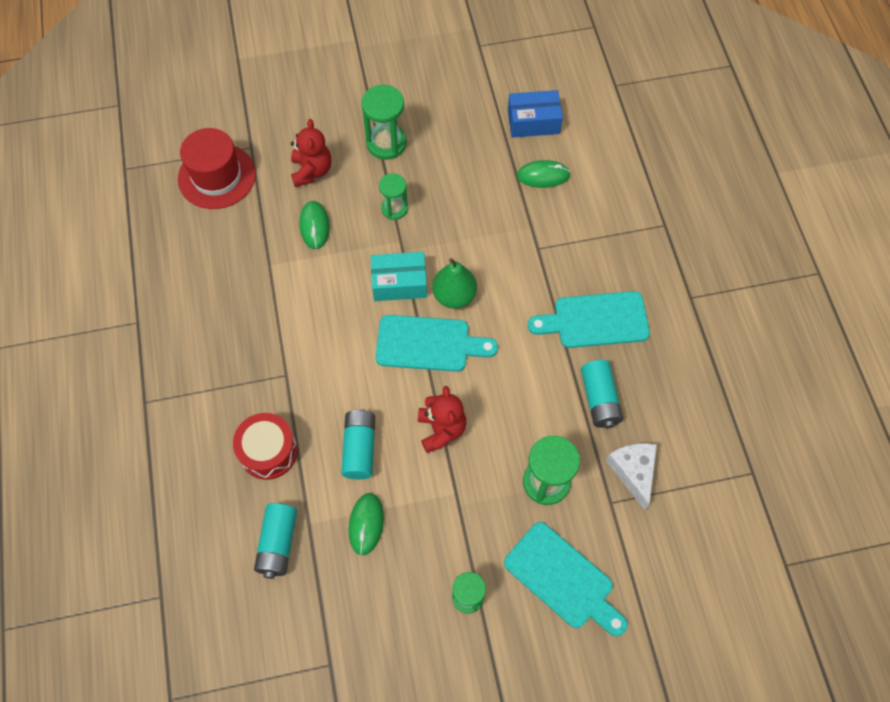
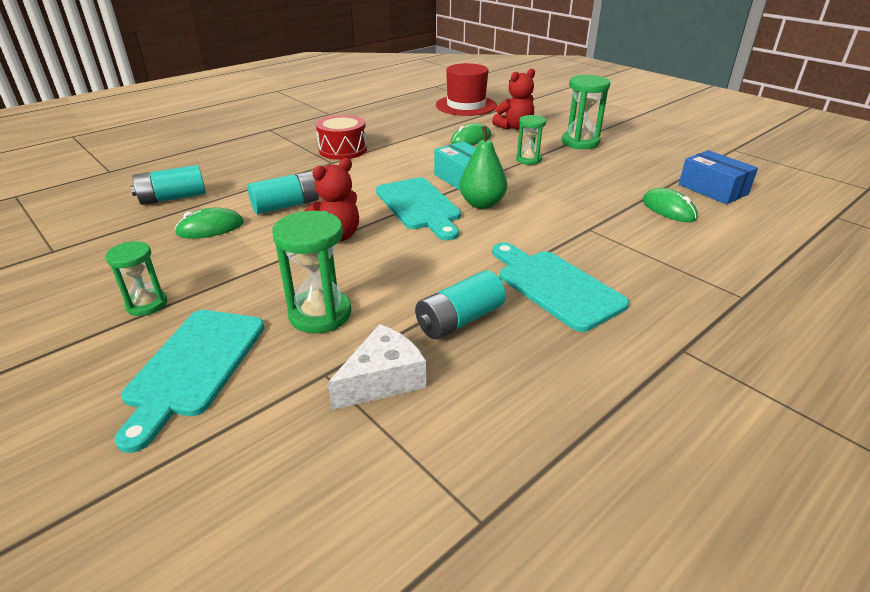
camera: 60 degrees right, 30 degrees down
red drum [233,413,298,480] -> red drum moved to [316,115,367,160]

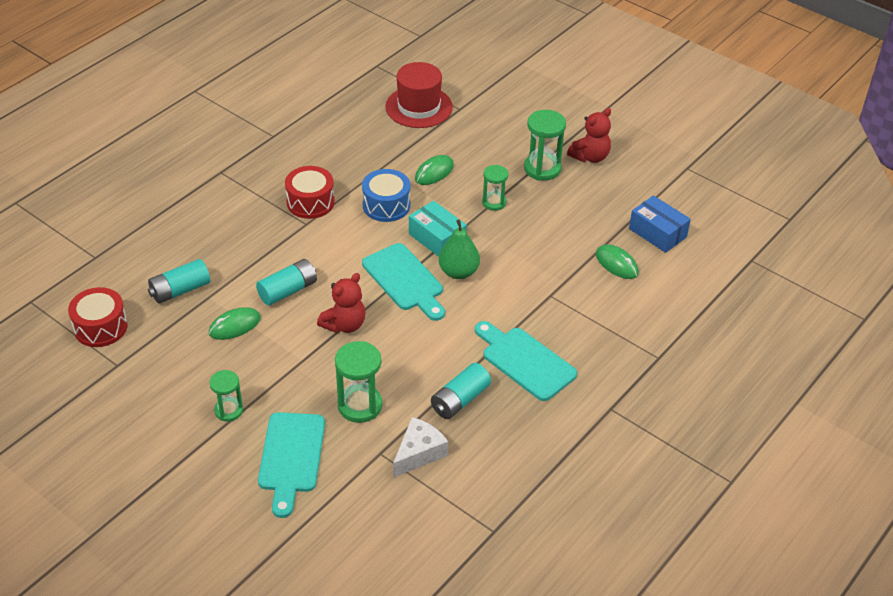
camera: 10 degrees left, 10 degrees up
red teddy bear [492,69,535,130] -> red teddy bear moved to [567,108,611,163]
none -> red drum [68,287,128,347]
none -> blue drum [362,169,410,222]

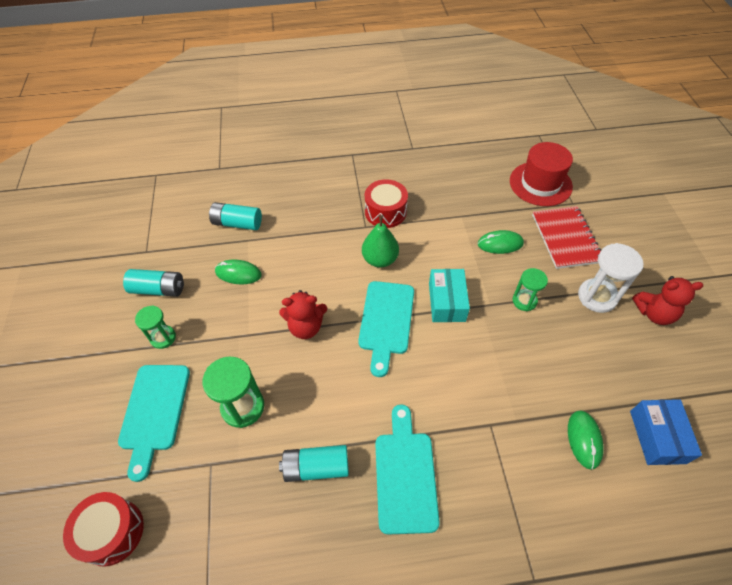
camera: 45 degrees right, 10 degrees up
red drum [68,287,128,347] -> red drum moved to [63,492,144,566]
turquoise battery [256,259,317,306] -> turquoise battery moved to [123,269,184,297]
turquoise cutting board [258,412,325,518] -> turquoise cutting board turned 45 degrees counterclockwise [118,365,190,482]
blue drum [362,169,410,222] -> none
white cheese [393,417,448,478] -> none
green pear [439,219,480,279] -> green pear moved to [362,215,399,268]
green hourglass [524,110,566,181] -> white hourglass [578,243,644,313]
none -> red notebook [532,206,601,269]

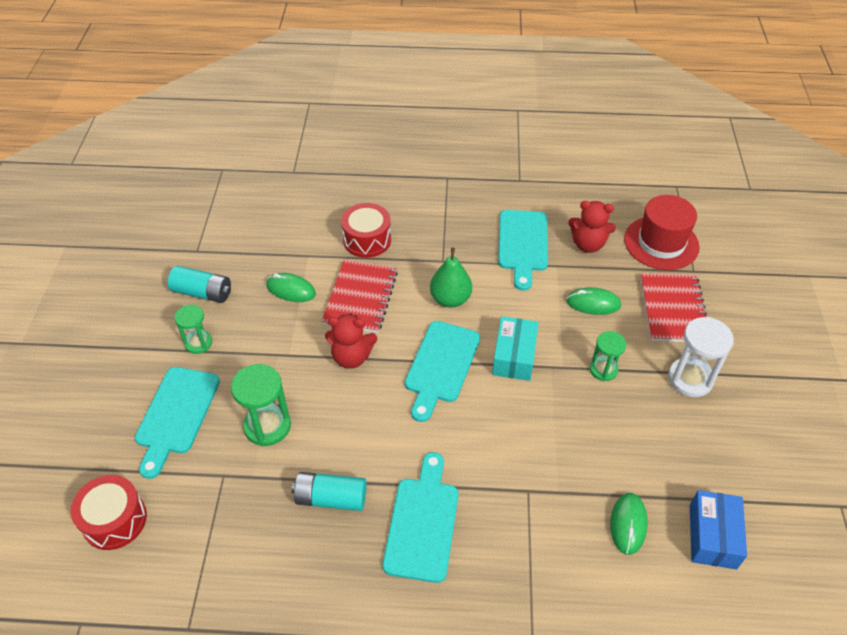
camera: 10 degrees right, 5 degrees down
turquoise battery [209,202,262,230] -> none
red drum [365,179,408,228] -> red drum moved to [341,203,391,258]
red teddy bear [632,276,703,325] -> red teddy bear moved to [568,201,616,253]
none -> red notebook [322,259,398,333]
none -> turquoise cutting board [498,210,548,291]

